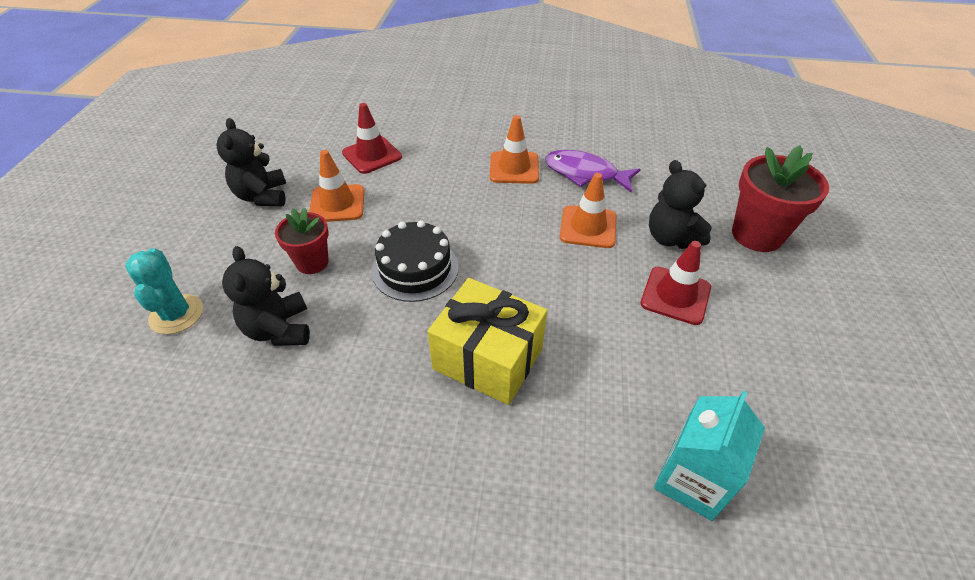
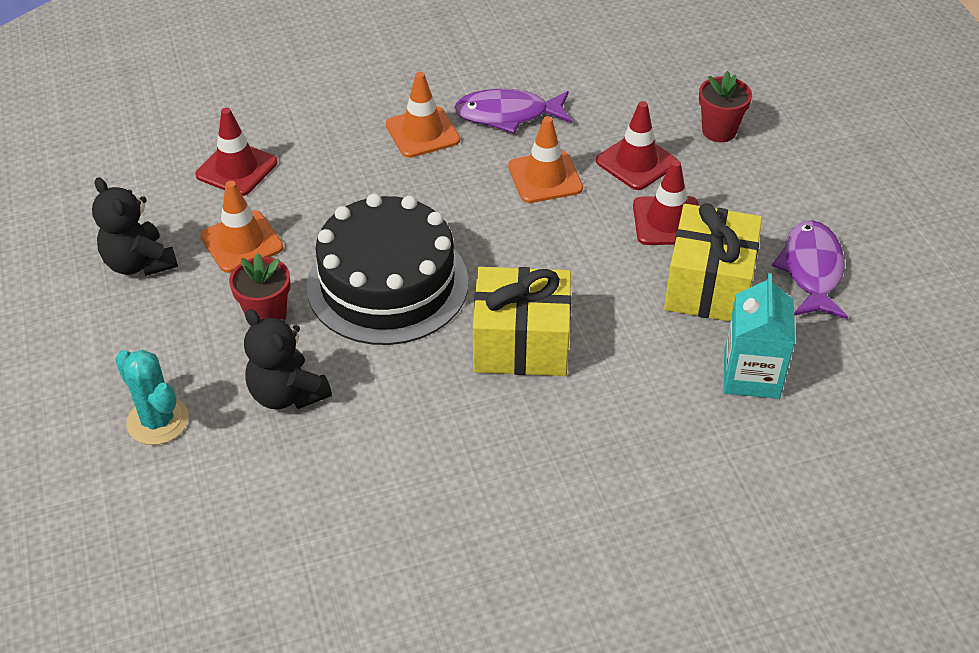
camera: 25 degrees left, 0 degrees up
black cake [372,220,459,302] -> black cake [307,194,468,345], size x1.58
black teddy bear [649,160,712,249] -> red traffic cone [596,101,677,190]
red flower pot [732,145,829,252] -> red flower pot [699,71,752,142], size x0.62
none -> yellow gift [664,203,762,322]
none -> purple fish [772,220,848,319]

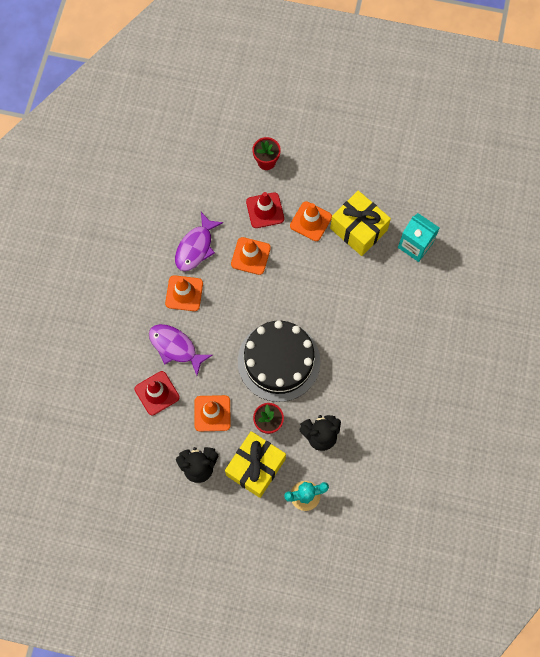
camera: 60 degrees left, 25 degrees up
yellow gift [473,267,571,376] -> yellow gift moved to [225,431,286,498]
red traffic cone [633,160,699,245] -> orange traffic cone [290,201,332,241]
purple fish [772,220,848,319] -> purple fish moved to [149,324,213,375]

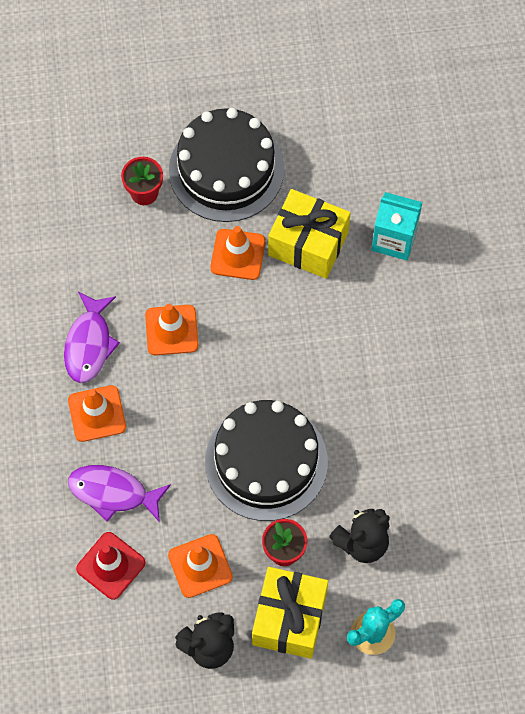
camera: 20 degrees left, 5 degrees down
red traffic cone [246,192,284,228] -> none
none -> black cake [169,108,284,222]

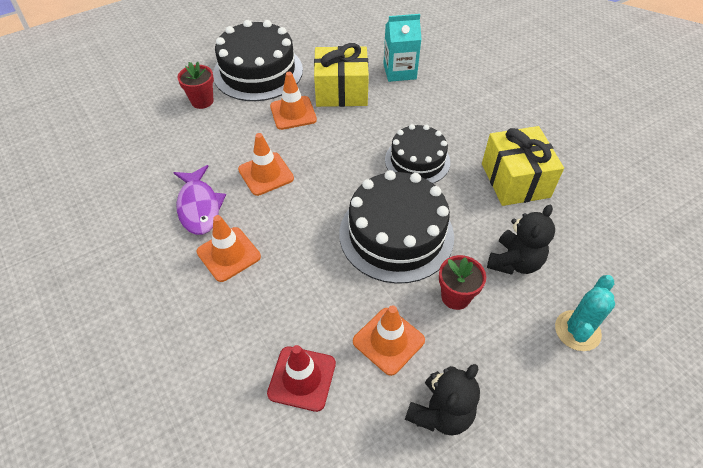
camera: 25 degrees left, 15 degrees down
purple fish [68,465,171,523] -> none
yellow gift [252,567,328,659] -> yellow gift moved to [482,126,564,206]
none -> black cake [385,124,450,183]

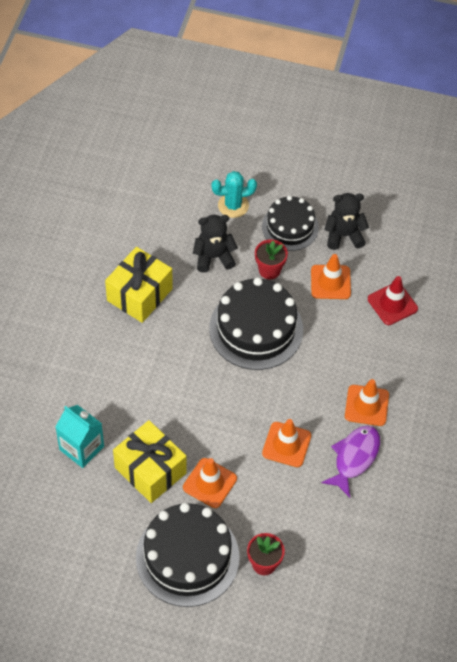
camera: 135 degrees left, 5 degrees up
black cake [385,124,450,183] -> black cake moved to [262,196,319,251]

